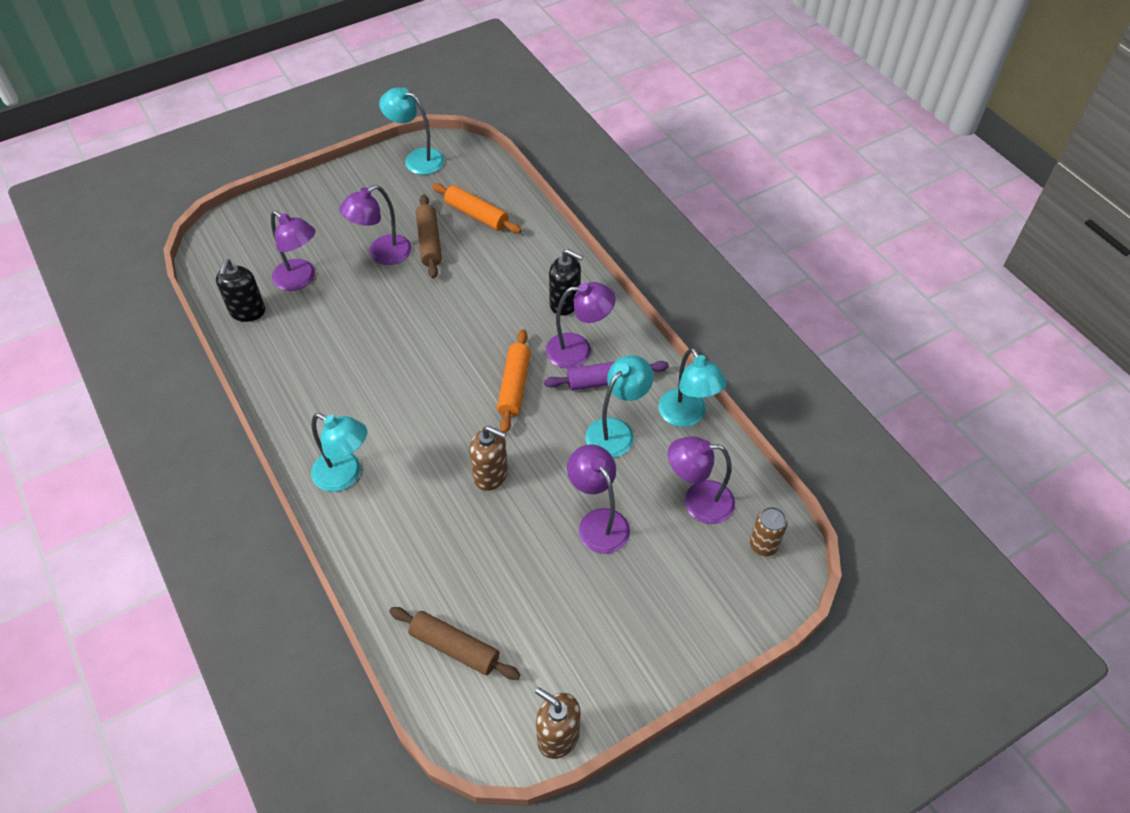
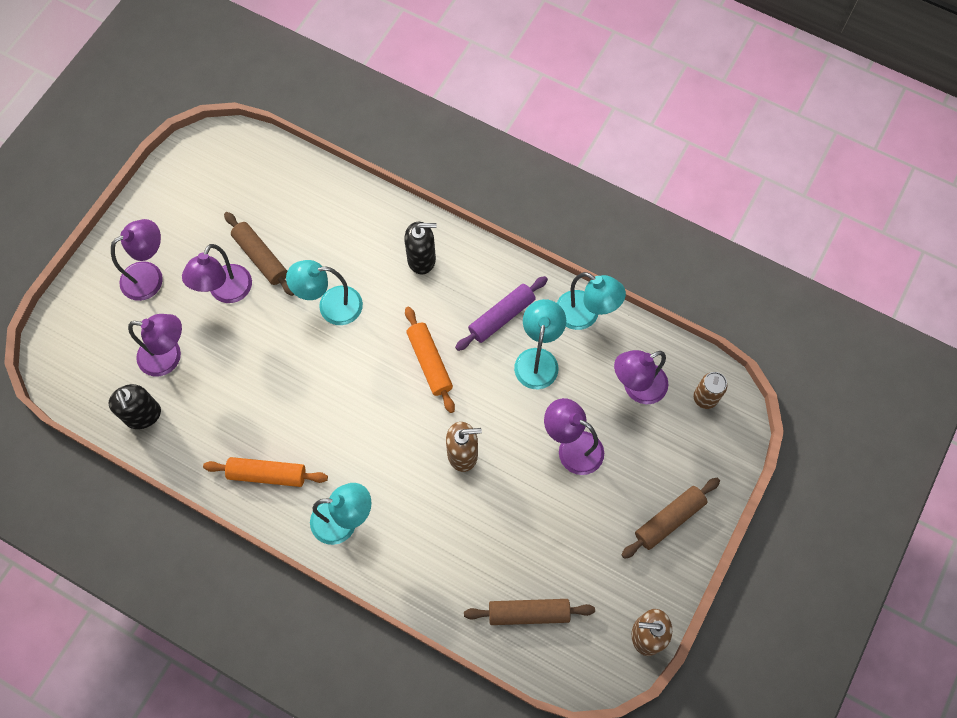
camera: 30 degrees left, 15 degrees up
turquoise lamp [379,87,444,175] -> turquoise lamp moved to [286,260,363,325]
orange rolling pin [432,183,522,233] -> orange rolling pin moved to [203,457,328,487]
purple lamp [546,282,616,368] -> purple lamp moved to [111,219,163,301]
none -> brown rolling pin [621,478,720,559]

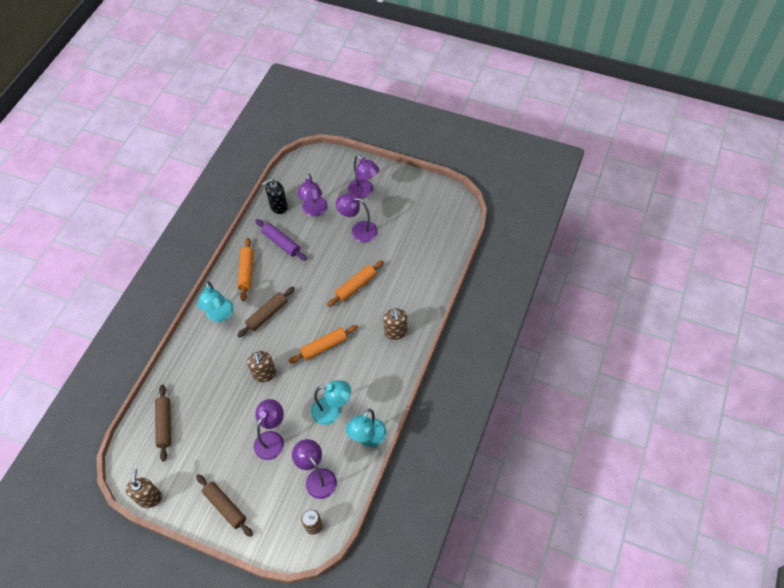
camera: 85 degrees right, 10 degrees down
brown rolling pin [224,212,294,296] -> brown rolling pin moved to [237,287,295,337]
turquoise lamp [286,260,363,325] -> orange rolling pin [327,260,384,307]
black soap dispenser [404,222,437,275] -> brown soap dispenser [383,308,407,340]
purple rolling pin [455,276,548,351] -> purple rolling pin moved to [255,219,307,261]

